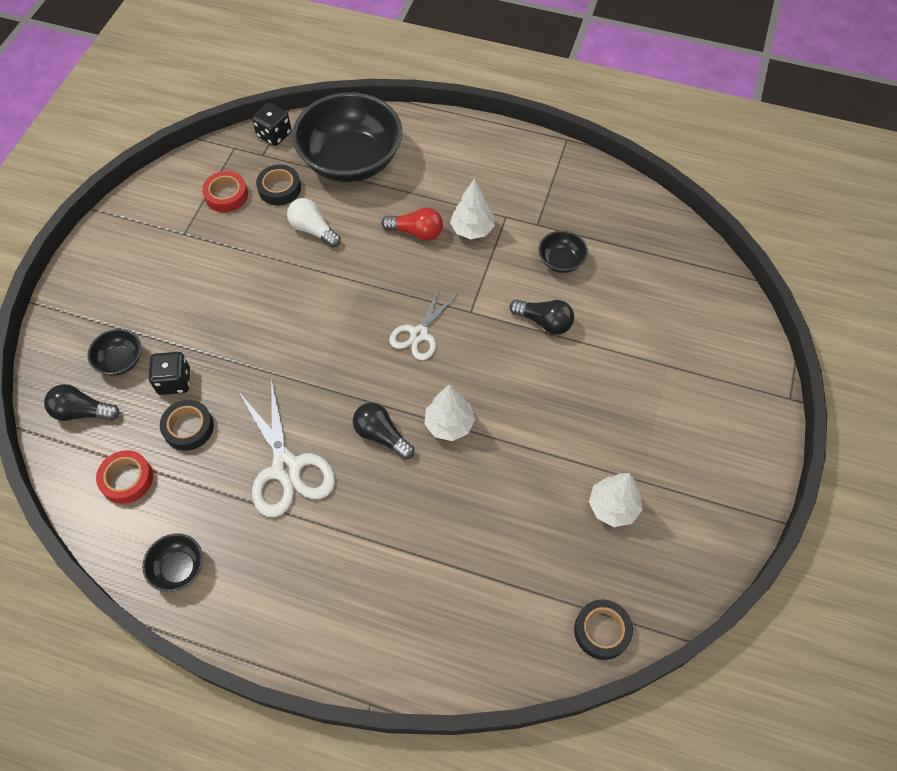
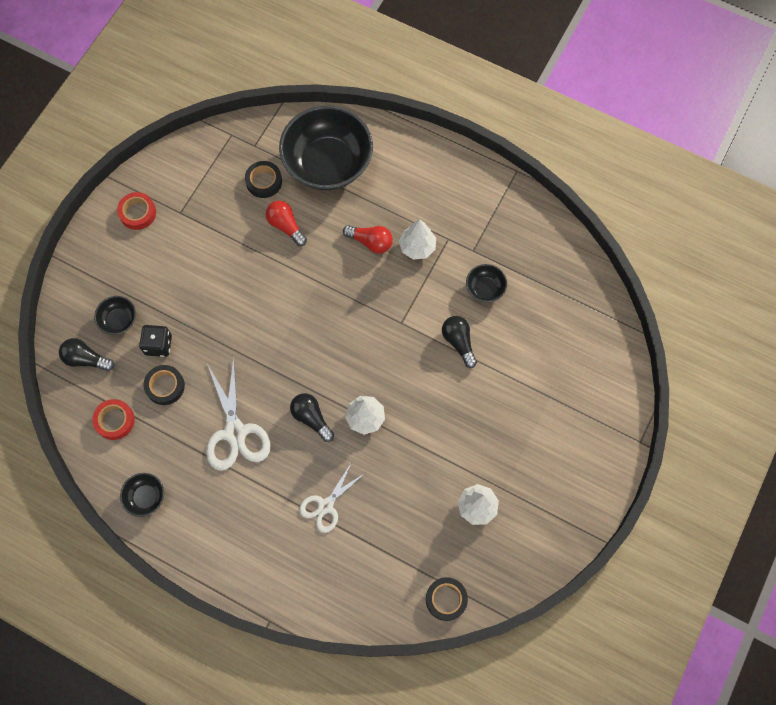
camera: 10 degrees right, 10 degrees up
red tape [202,171,248,212] -> red tape moved to [117,192,156,230]
black dice [252,103,292,146] -> none
white light bulb [287,198,341,248] -> red light bulb [266,201,307,246]
white scissors [389,287,458,360] -> white scissors moved to [299,462,365,533]
black light bulb [510,299,574,335] -> black light bulb turned 150 degrees counterclockwise [442,316,477,368]

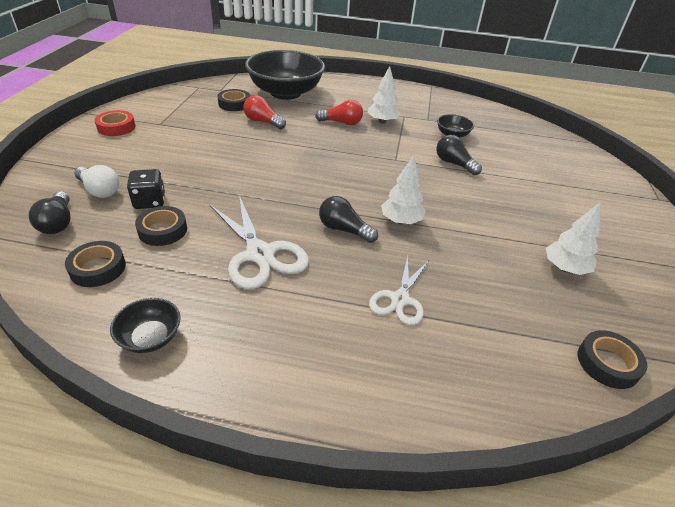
camera: 20 degrees left, 30 degrees down
black light bulb [59,338,114,371] -> black light bulb turned 105 degrees counterclockwise [29,191,71,234]
red tape [92,399,135,440] -> black tape [65,241,126,287]
black bowl [94,296,136,335] -> white light bulb [74,165,119,198]

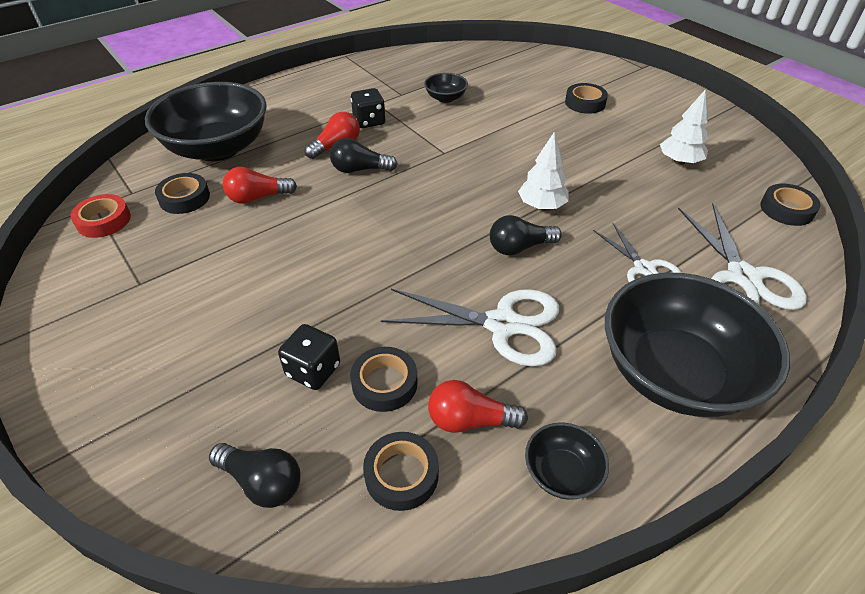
camera: 45 degrees left, 5 degrees up
white light bulb [74,165,119,198] -> none
red tape [94,110,135,136] -> red tape moved to [70,194,131,238]
white tree [367,66,400,124] -> black dice [351,88,385,128]
black light bulb [436,135,482,175] -> black light bulb moved to [330,138,398,173]
none -> red light bulb [428,380,528,433]
none -> black tape [565,83,608,114]
none -> black bowl [605,273,790,417]
none -> white scissors [678,203,807,310]

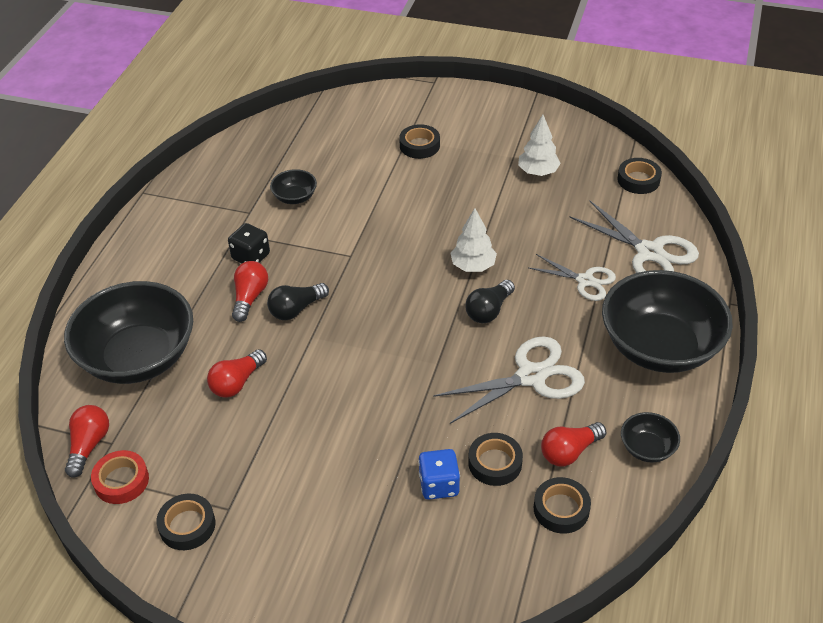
camera: 35 degrees left, 0 degrees up
black tape [155,173,210,214] -> black tape moved to [156,494,216,550]
black light bulb [209,443,301,508] -> none
black dice [278,324,340,390] -> blue dice [418,449,460,500]
none -> red light bulb [65,405,109,477]

